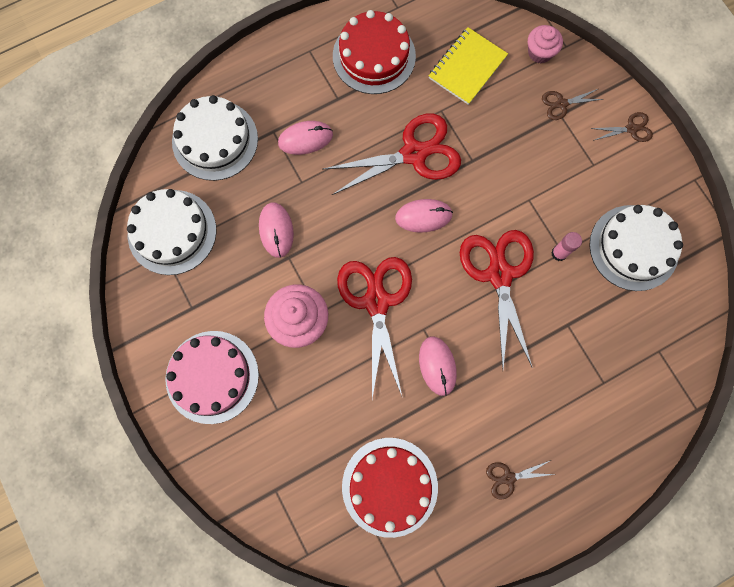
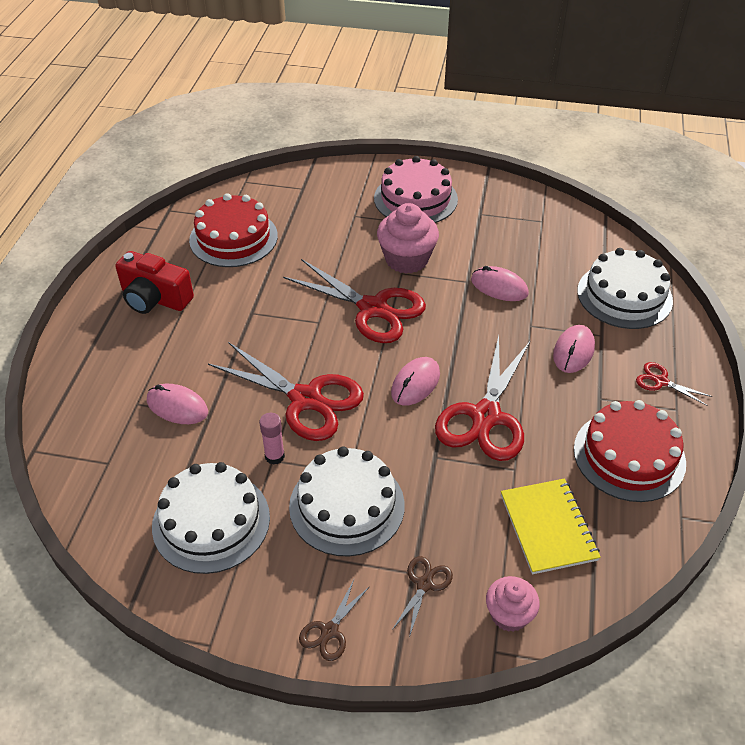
camera: 130 degrees right, 30 degrees down
white cake [127,189,216,275] -> white cake moved to [289,446,405,557]
pink mouse [419,337,457,396] -> pink mouse moved to [147,384,208,424]
brown scissors [486,460,555,500] -> red camera [115,251,194,314]
none -> red scissors [636,362,713,406]

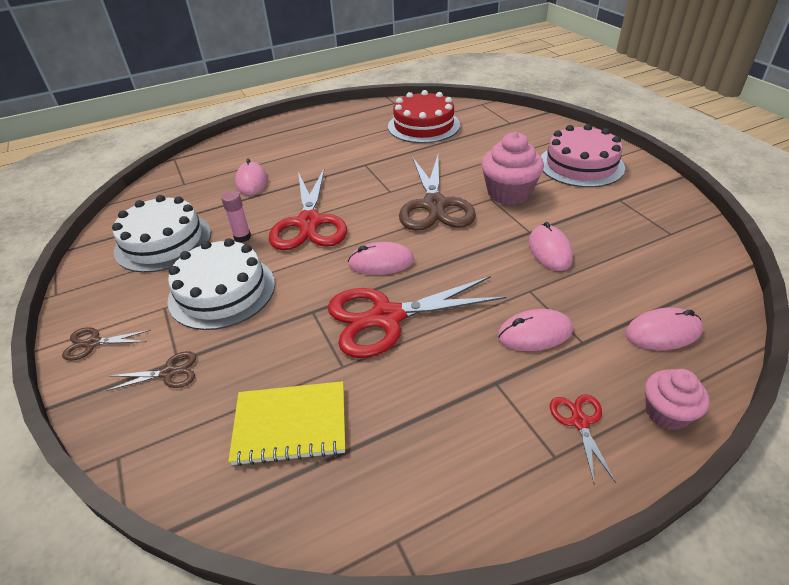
camera: 55 degrees right, 5 degrees down
red camera [115,251,194,314] -> none
red scissors [283,259,426,343] -> brown scissors [399,155,476,231]
pink cupcake [486,576,540,632] -> pink cupcake moved to [645,369,710,430]
yellow notebook [501,479,601,575] -> yellow notebook turned 45 degrees clockwise [228,381,345,466]
red cake [574,400,686,502] -> none
white cake [577,248,673,329] -> pink mouse [625,308,703,350]

